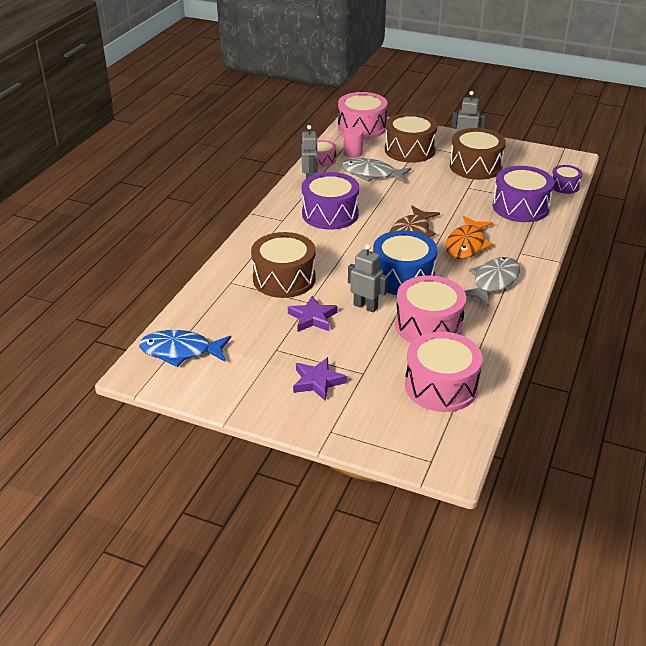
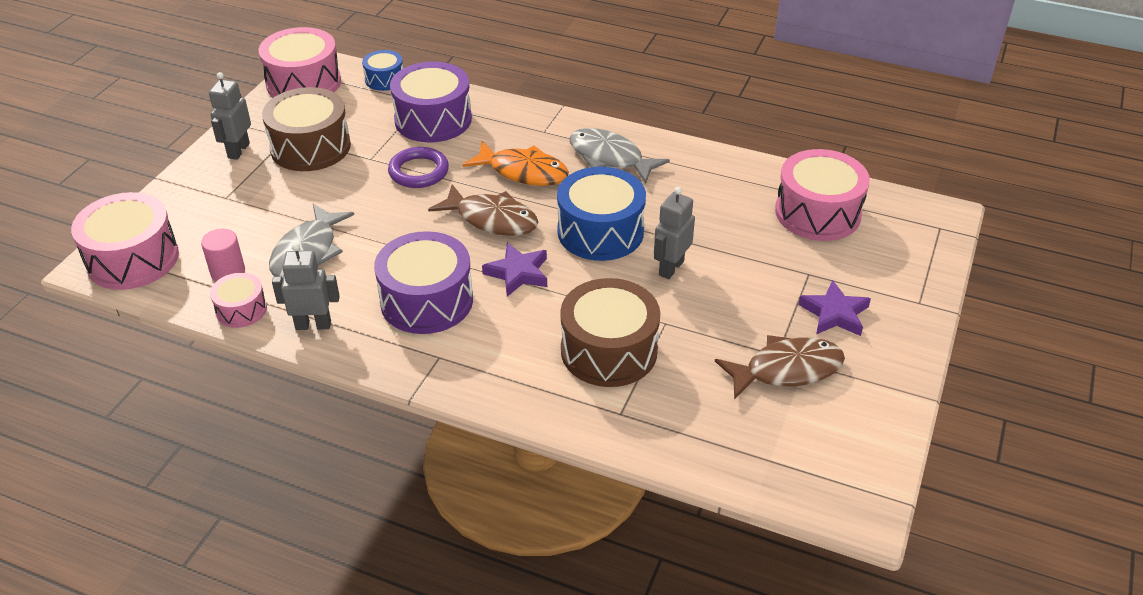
camera: 90 degrees left, 5 degrees up
blue fish [139,330,231,367] -> none
purple star [288,296,338,332] -> purple star moved to [482,243,547,297]
brown drum [385,113,438,163] -> none
pink drum [395,275,466,343] -> pink drum moved to [259,27,341,98]
purple drum [552,165,583,194] -> blue drum [362,50,403,91]
none -> purple ring [388,147,449,188]
none -> brown fish [715,335,845,400]

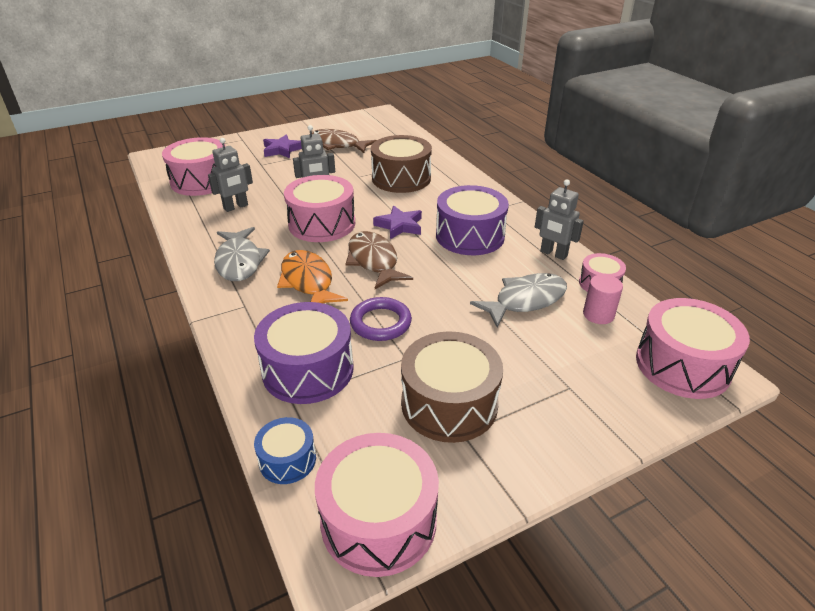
camera: 140 degrees left, 5 degrees down
grey robot [209,72,251,160] -> grey robot moved to [208,138,253,212]
blue drum [557,167,646,261] -> pink drum [284,175,355,242]

